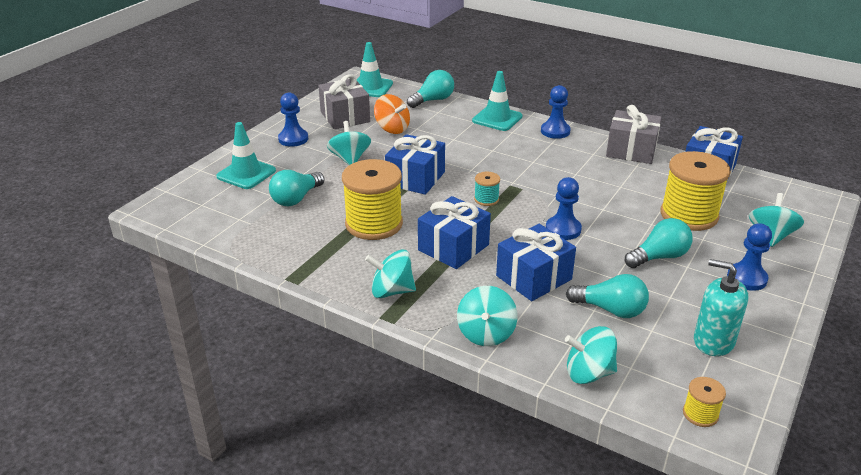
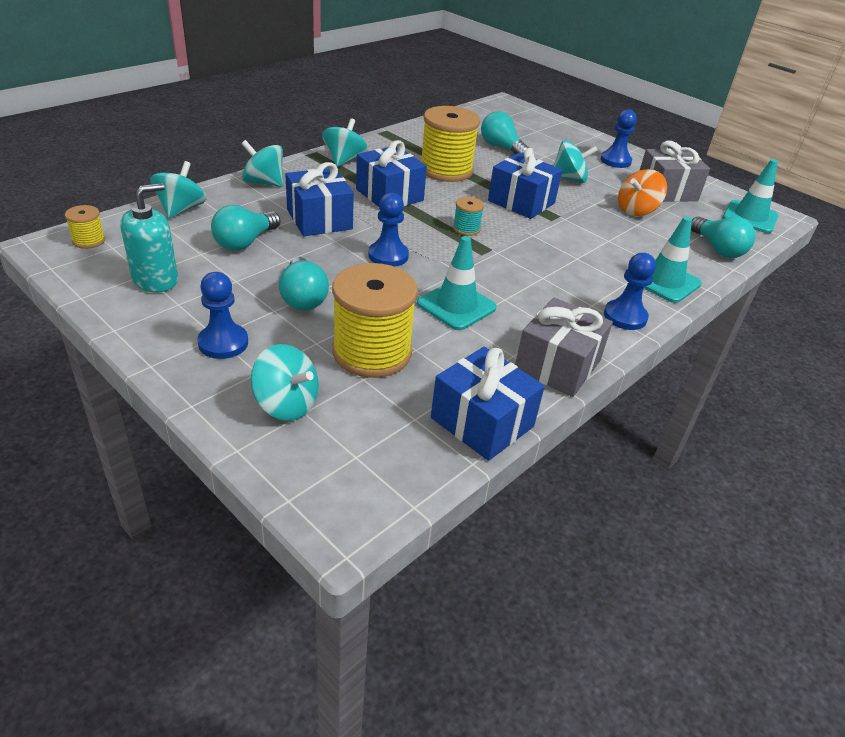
camera: 100 degrees right, 5 degrees up
turquoise traffic cone [216,122,276,189] -> turquoise traffic cone moved to [417,236,497,330]

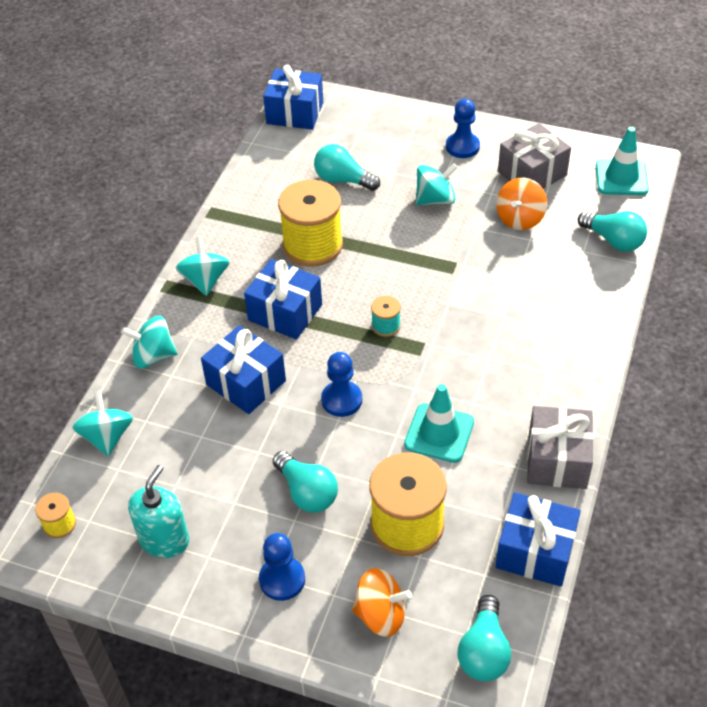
camera: 20 degrees left, 10 degrees up
turquoise light bulb [211,205,280,251] -> turquoise light bulb moved to [458,595,511,681]
turquoise spinning top [251,344,319,421] -> orange spinning top [352,568,412,637]
blue gift [488,148,562,219] -> blue gift moved to [263,65,323,130]
blue pawn [604,253,656,330] -> none
turquoise traffic cone [643,217,702,303] -> none

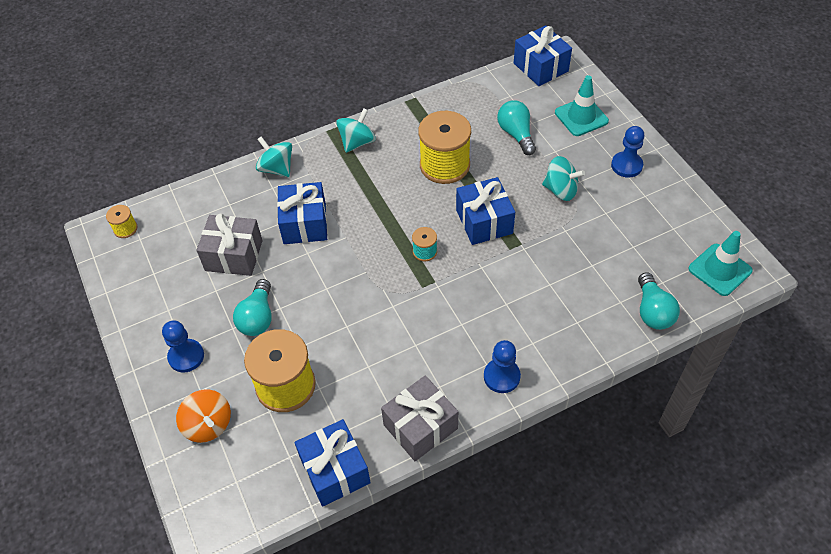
camera: 45 degrees right, 5 degrees up
turquoise spinning top [72,391,133,457] -> none
turquoise soap dispenser [128,465,189,558] -> none
blue gift [244,259,322,340] -> blue gift moved to [456,177,515,245]
blue pawn [321,352,362,417] -> blue pawn moved to [484,340,521,393]
turquoise traffic cone [404,384,474,463] -> turquoise traffic cone moved to [555,75,609,136]
turquoise light bulb [458,595,511,681] -> none
orange spinning top [496,178,547,230] -> none
grey gift [498,123,571,189] -> grey gift moved to [197,213,263,276]

